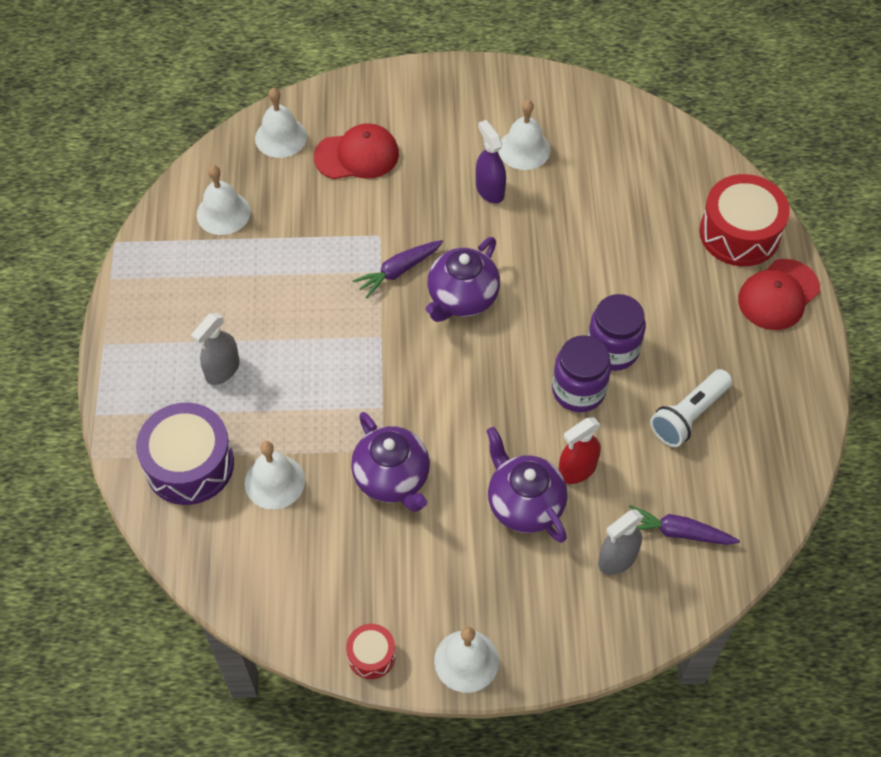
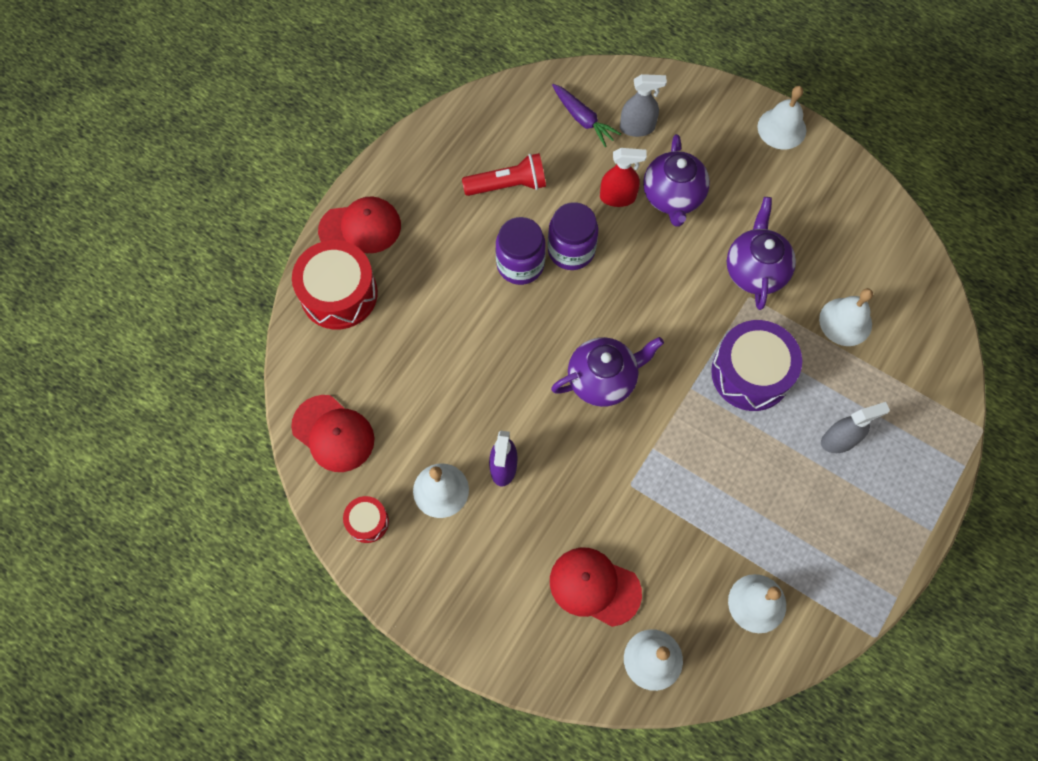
camera: 145 degrees left, 10 degrees up
purple drum [136,403,234,505] -> purple drum moved to [711,320,802,411]
red drum [346,624,396,679] -> red drum moved to [343,496,389,543]
purple carrot [352,240,443,298] -> none
white flashlight [650,369,732,447] -> red flashlight [462,153,546,196]
none -> red cap [291,395,374,472]

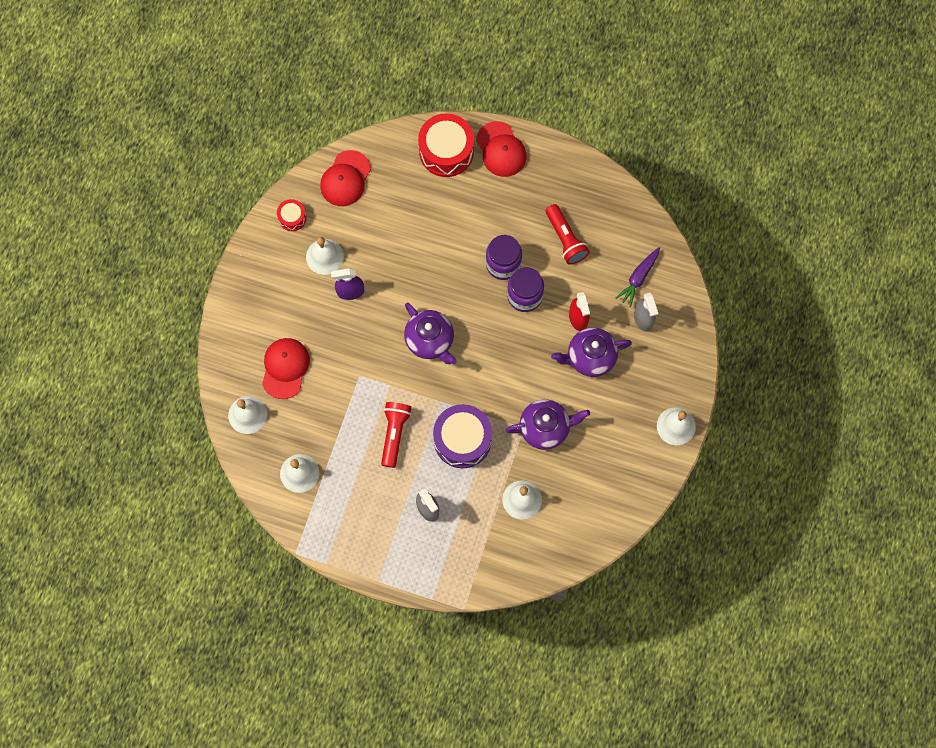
camera: 75 degrees right, 5 degrees up
none -> red flashlight [381,402,412,468]

